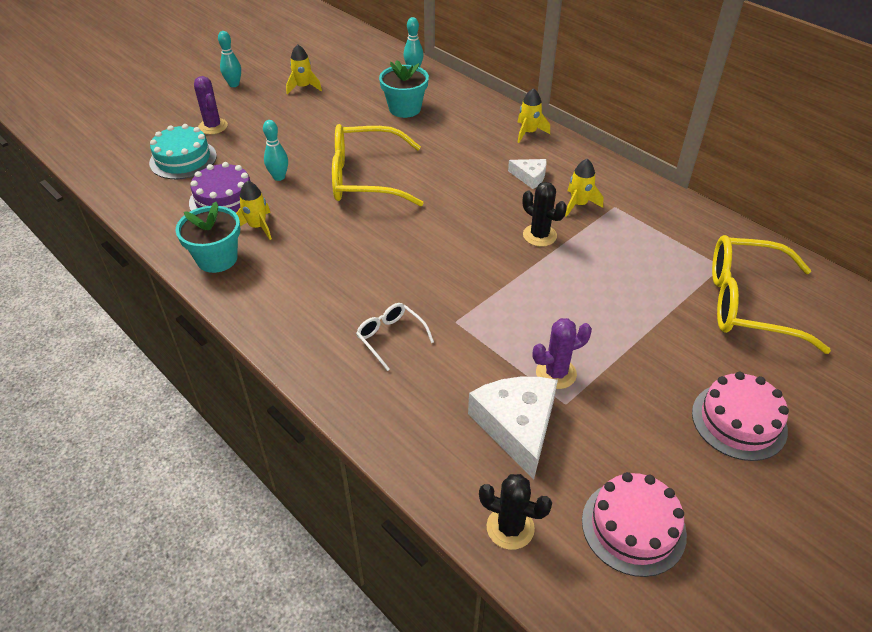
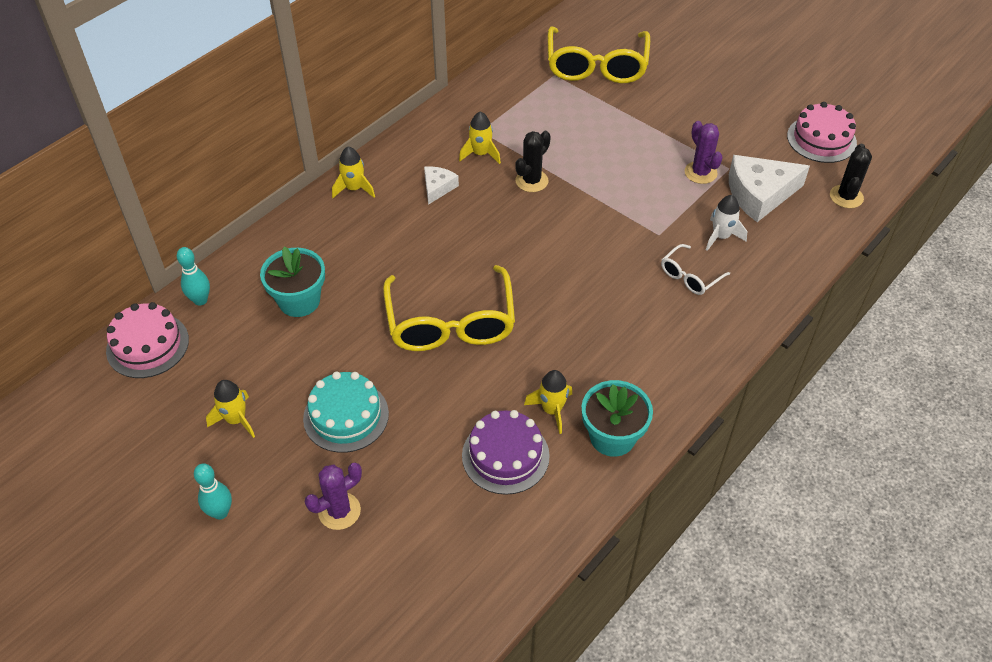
camera: 95 degrees left, 5 degrees up
turquoise cake [149,124,217,179] -> turquoise cake moved to [303,372,389,453]
turquoise bowling pin [263,120,288,181] -> none
pink cake [692,371,789,461] -> pink cake moved to [106,302,189,378]
none -> white rocket [706,195,747,251]

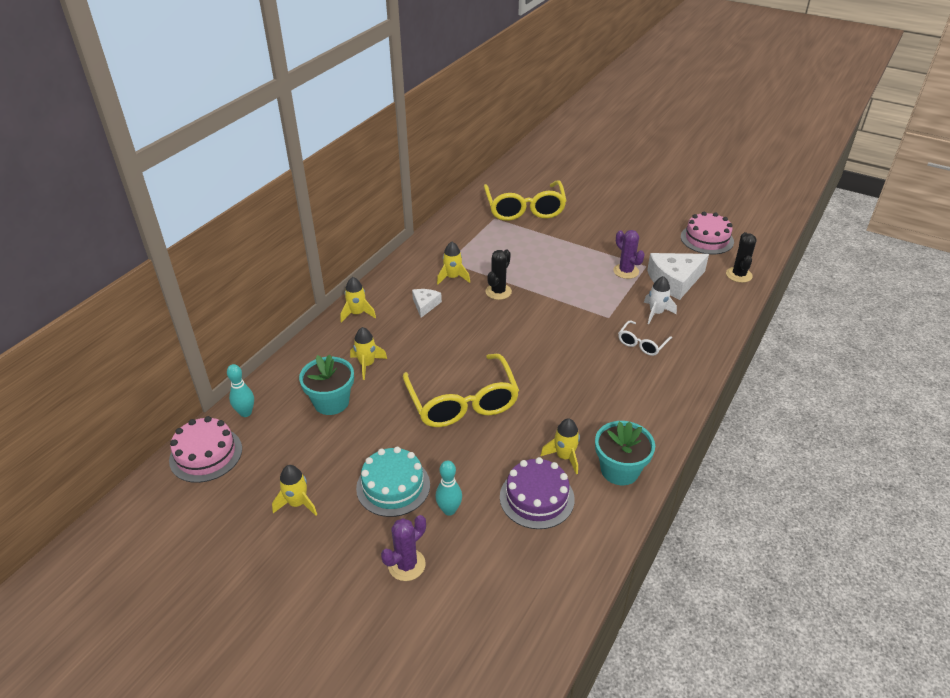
camera: 10 degrees left, 10 degrees down
turquoise bowling pin [194,463,232,520] -> turquoise bowling pin moved to [435,460,462,516]
none -> yellow rocket [350,327,387,380]

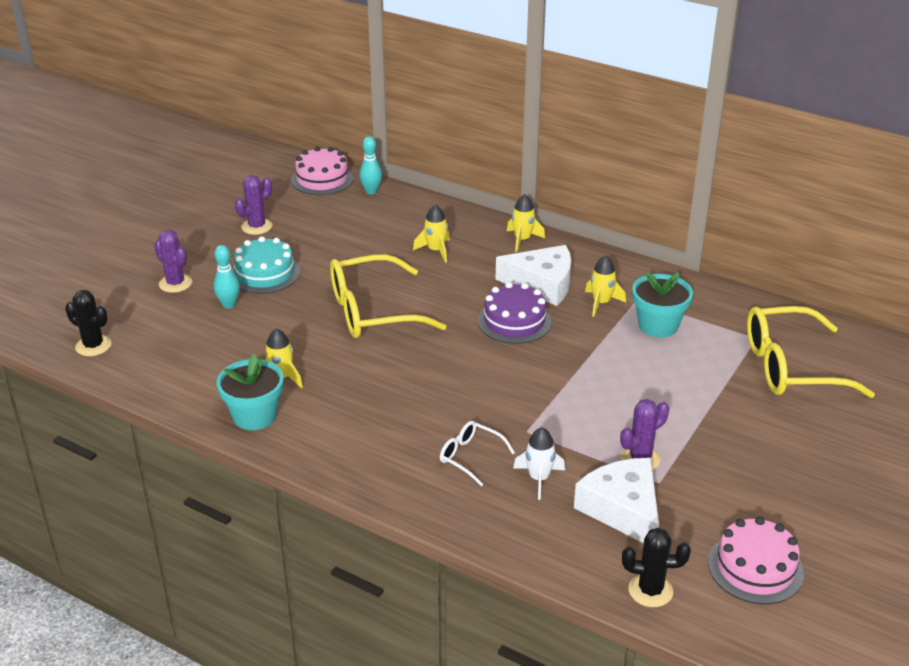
camera: 90 degrees right, 5 degrees down
yellow rocket [272,465,317,516] -> purple cactus [235,175,272,235]
turquoise flower pot [299,354,354,415] -> turquoise flower pot moved to [632,271,693,338]
white cheese [412,289,442,318] -> white cheese [496,245,571,306], size x1.89
black cactus [485,250,512,300] -> black cactus moved to [65,290,112,356]
purple cake [500,457,575,529] -> purple cake moved to [478,282,552,344]

